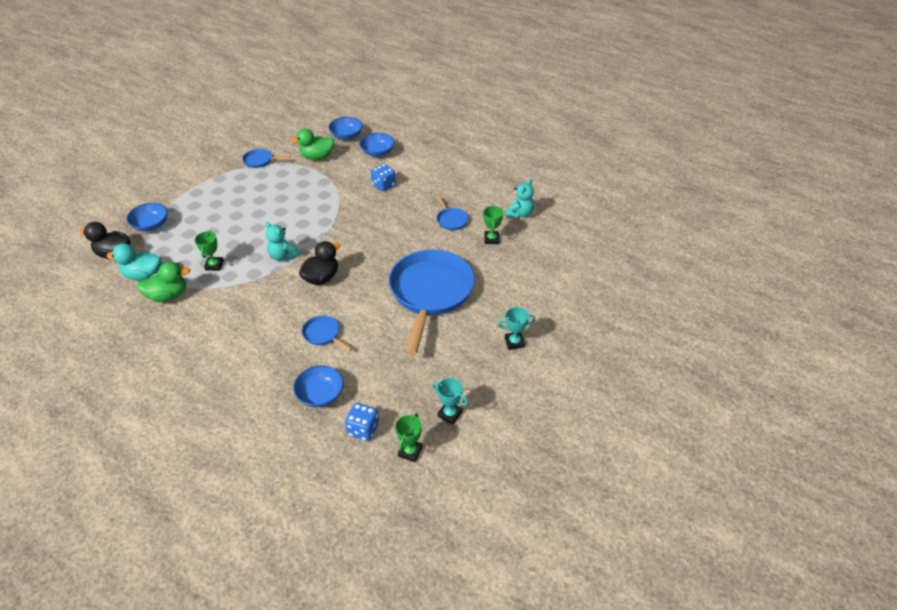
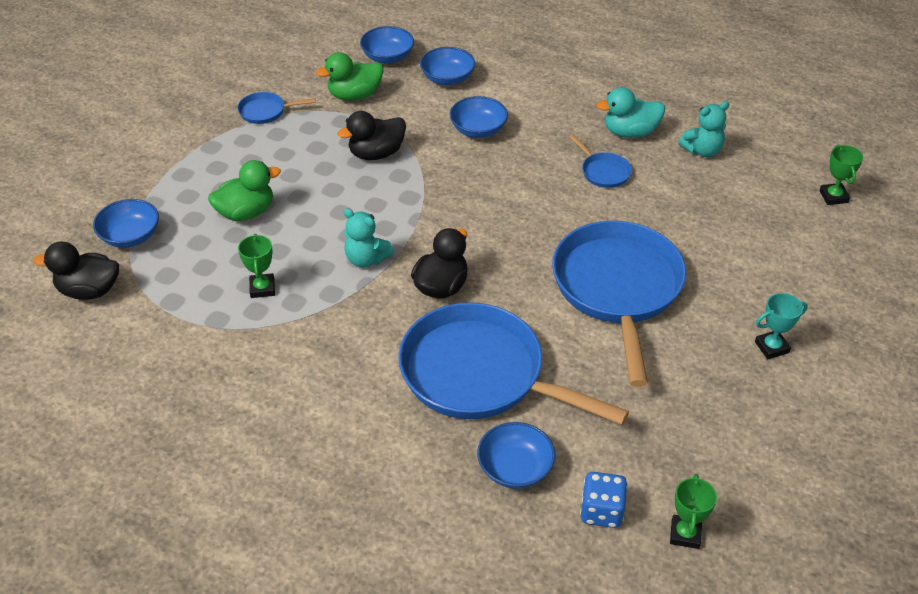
camera: 10 degrees left, 0 degrees up
turquoise duck [106,244,161,281] -> turquoise duck moved to [596,87,665,138]
green duck [137,262,190,302] -> green duck moved to [208,160,281,221]
blue pan [302,315,353,351] -> blue pan [398,303,629,425], size x2.44
blue dice [371,164,396,191] -> blue bowl [449,96,508,138]
turquoise trophy [432,378,468,424] -> none
green trophy [483,206,503,244] -> green trophy moved to [819,145,863,205]
turquoise teddy bear [506,179,534,218] -> turquoise teddy bear turned 45 degrees clockwise [678,101,729,157]
none -> black duck [337,111,406,160]

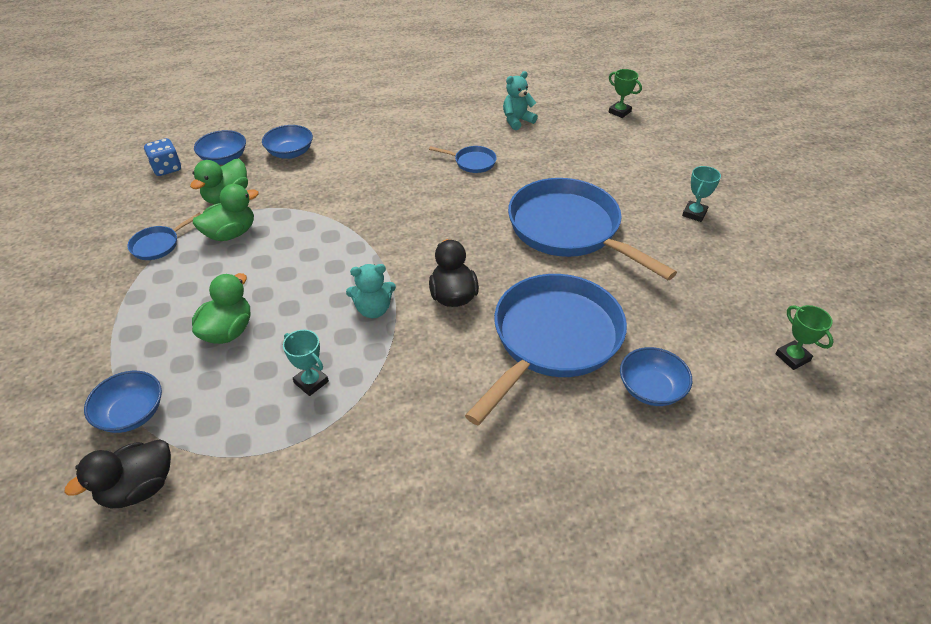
camera: 40 degrees left, 0 degrees up
green trophy [238,234,275,298] -> turquoise trophy [283,330,329,396]
black duck [337,111,406,160] -> none
blue pan [398,303,629,425] -> blue pan turned 135 degrees clockwise [465,274,627,425]
blue bowl [449,96,508,138] -> none
blue dice [580,472,628,528] -> blue dice moved to [144,138,181,176]
turquoise duck [596,87,665,138] -> none
turquoise teddy bear [678,101,729,157] -> turquoise teddy bear turned 150 degrees counterclockwise [503,71,538,130]
none -> green duck [193,184,259,241]

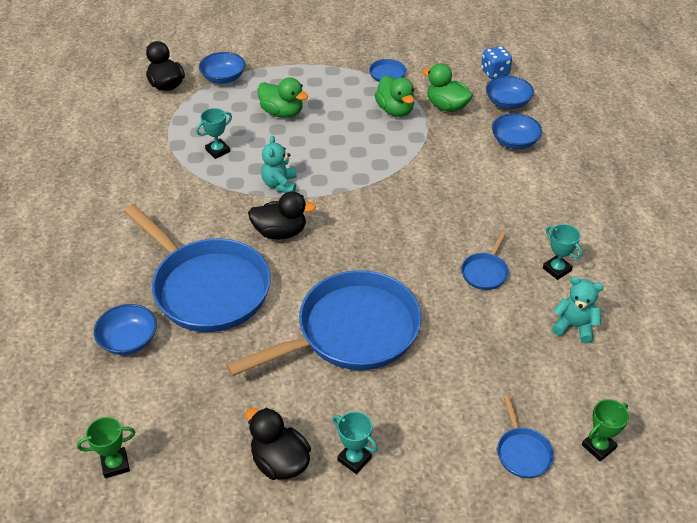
camera: 100 degrees right, 0 degrees up
turquoise teddy bear [503,71,538,130] -> turquoise teddy bear turned 45 degrees counterclockwise [552,276,604,343]
none -> black duck [245,407,311,480]
none -> blue pan [497,395,554,478]
none -> turquoise trophy [543,224,582,280]

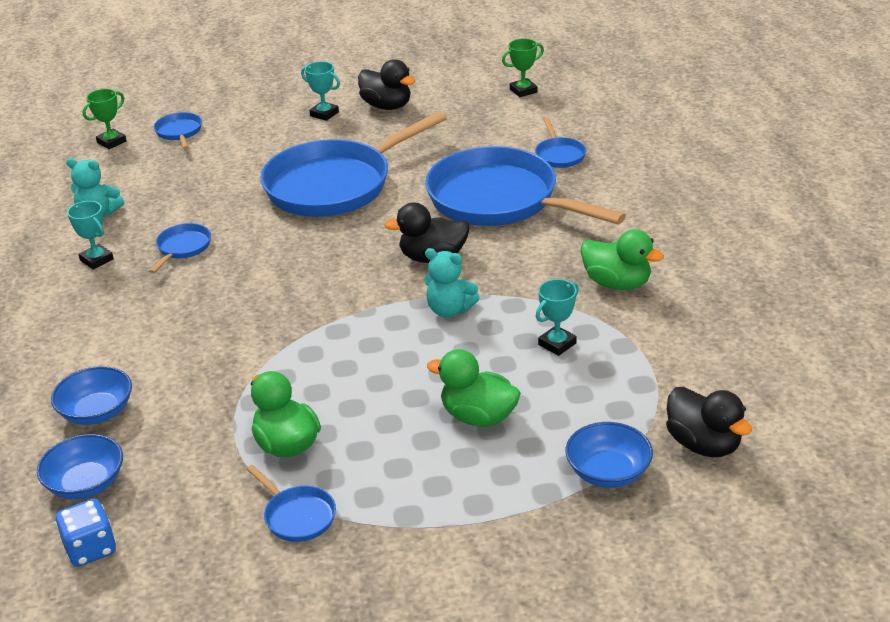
camera: 175 degrees right, 10 degrees down
blue bowl [94,304,157,355] -> blue pan [535,118,586,168]
turquoise teddy bear [261,135,297,193] -> turquoise teddy bear turned 120 degrees clockwise [424,248,479,317]
green duck [423,63,473,112] -> green duck moved to [580,229,664,290]

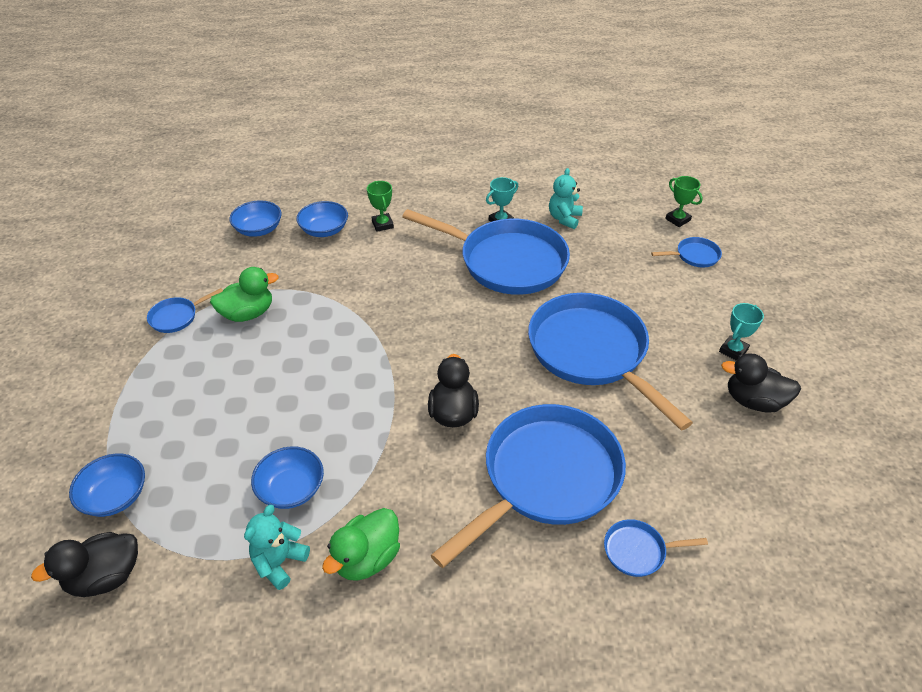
camera: 95 degrees right, 10 degrees up
blue dice [55,499,116,567] -> none
blue pan [149,223,211,273] -> blue pan [402,209,570,295], size x2.44
black duck [358,59,415,110] -> black duck turned 60 degrees clockwise [721,353,801,413]
turquoise teddy bear [424,248,479,317] -> turquoise teddy bear moved to [244,505,310,590]
green duck [427,349,521,427] -> none
green trophy [502,39,544,97] -> green trophy moved to [367,181,394,232]
turquoise trophy [536,279,579,356] -> blue bowl [251,446,324,509]

